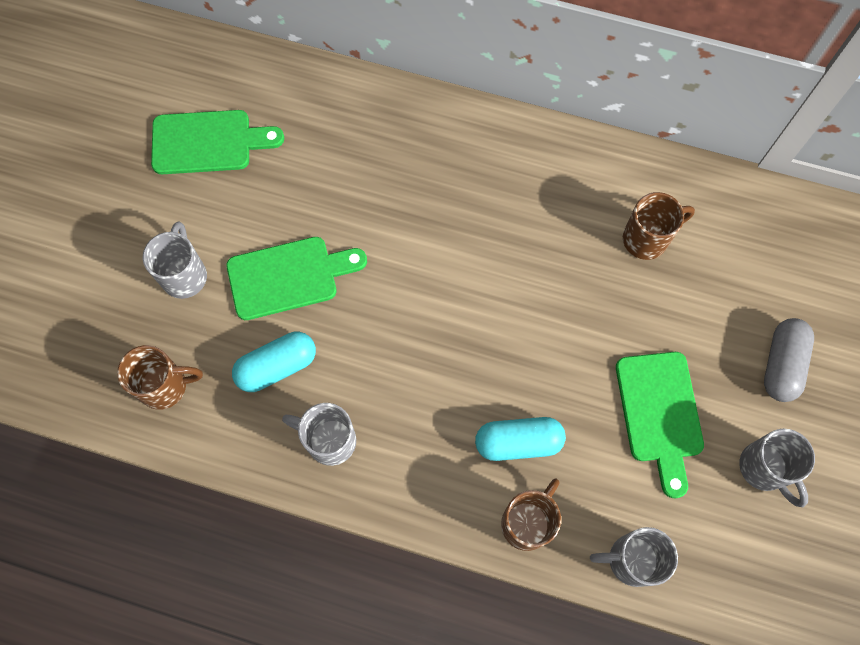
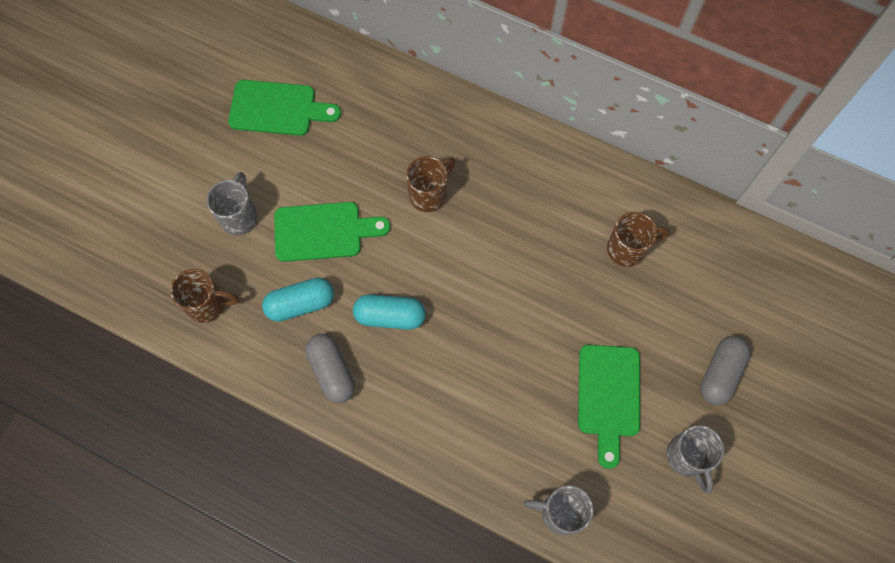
camera: 10 degrees right, 0 degrees up
grey mug [282,403,356,466] -> grey capsule [305,334,355,403]
turquoise capsule [475,417,566,461] -> turquoise capsule moved to [353,294,426,330]
brown mug [501,479,561,551] -> brown mug moved to [406,156,455,212]

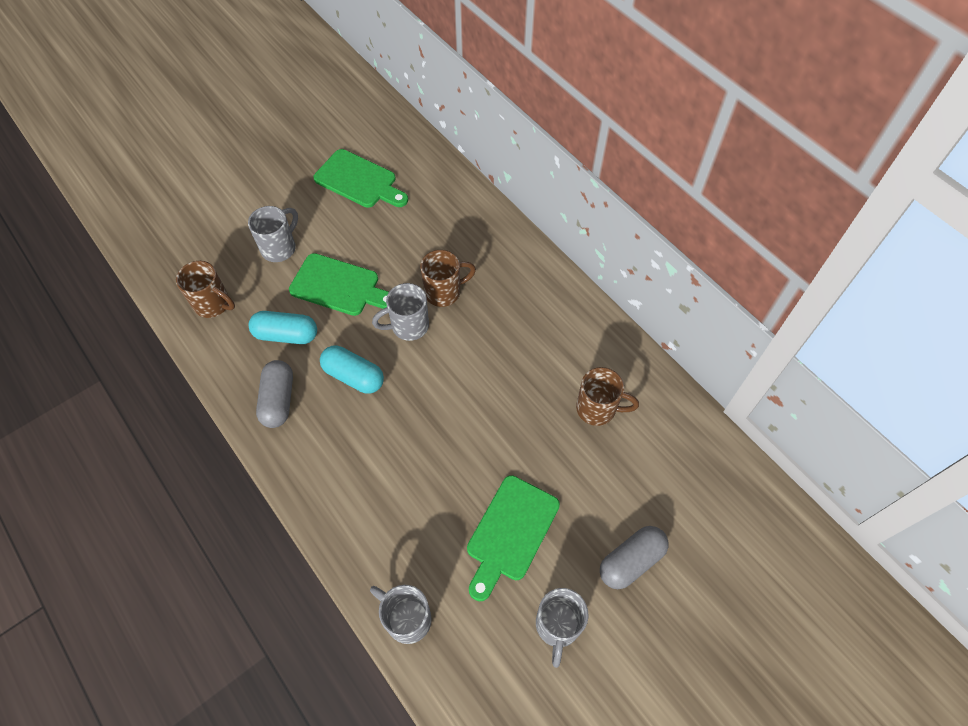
camera: 25 degrees right, 10 degrees down
none -> grey mug [372,283,429,341]

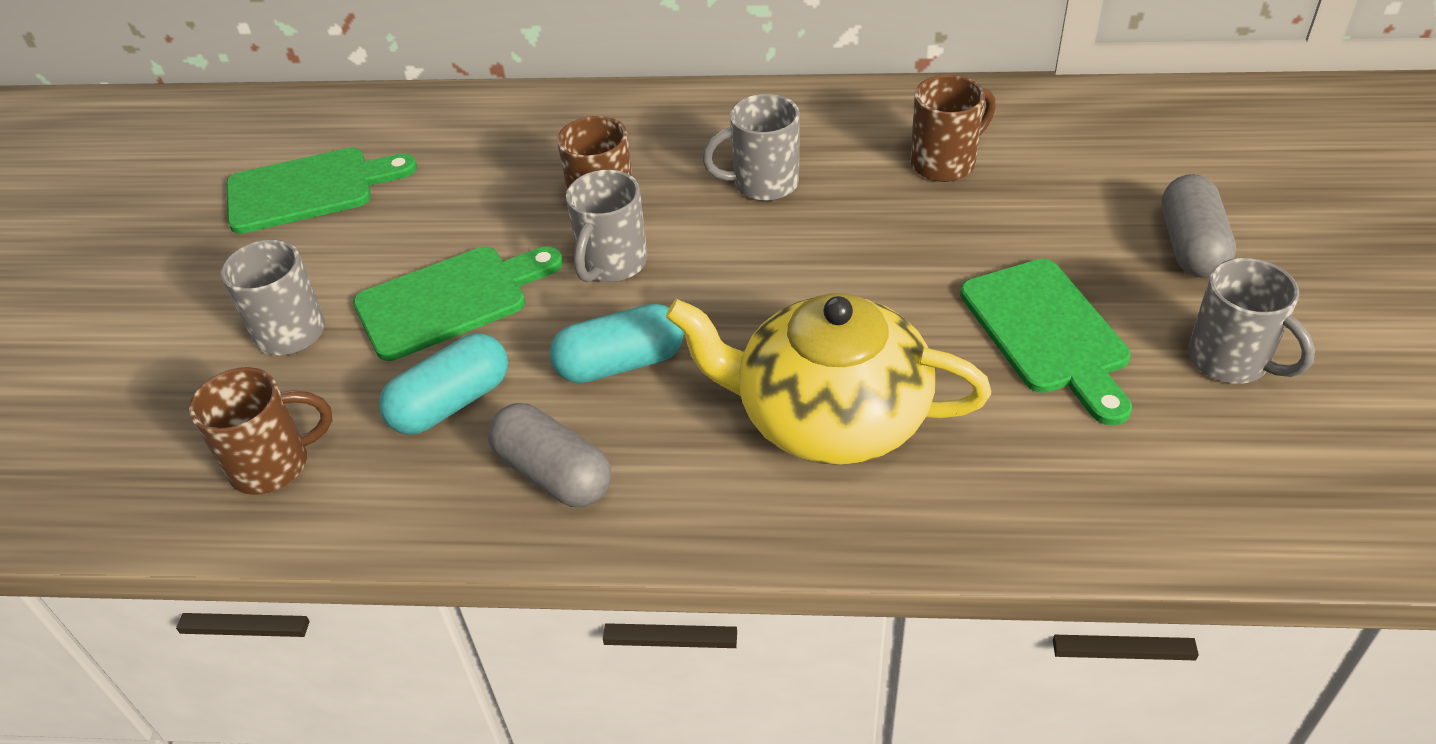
camera: 45 degrees left, 15 degrees down
grey mug [370,585,432,644] -> grey mug moved to [702,94,800,201]
none -> yellow teapot [666,293,991,465]

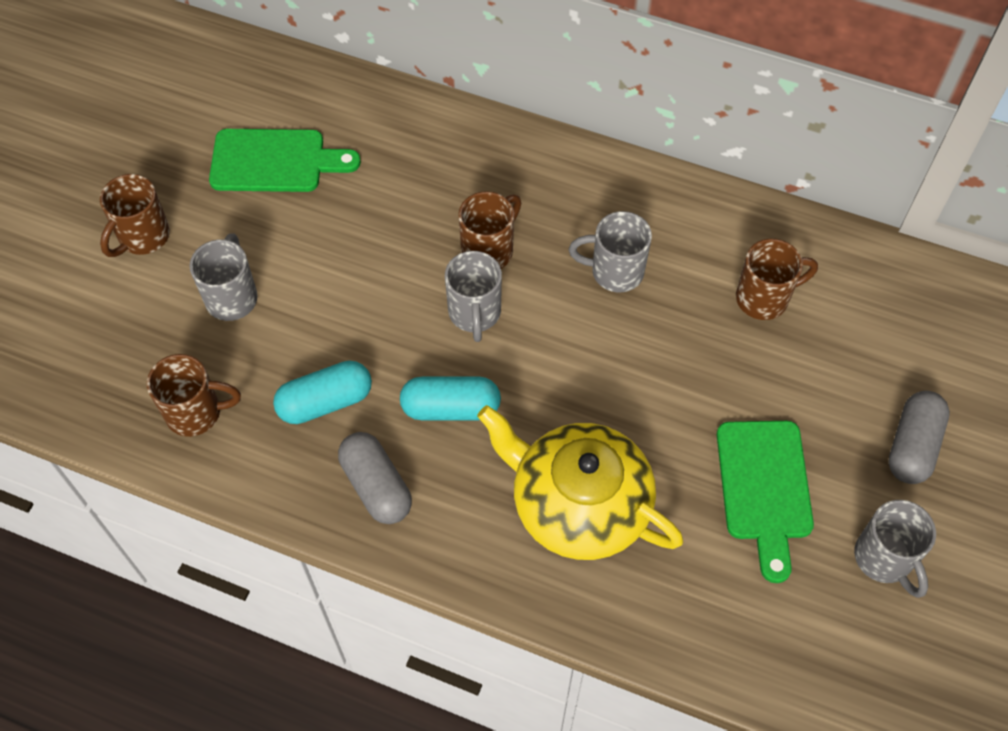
camera: 15 degrees right, 15 degrees up
green cutting board [353,247,563,361] -> none
grey mug [566,170,647,282] -> grey mug turned 45 degrees counterclockwise [445,251,502,342]
none -> brown mug [100,174,170,257]

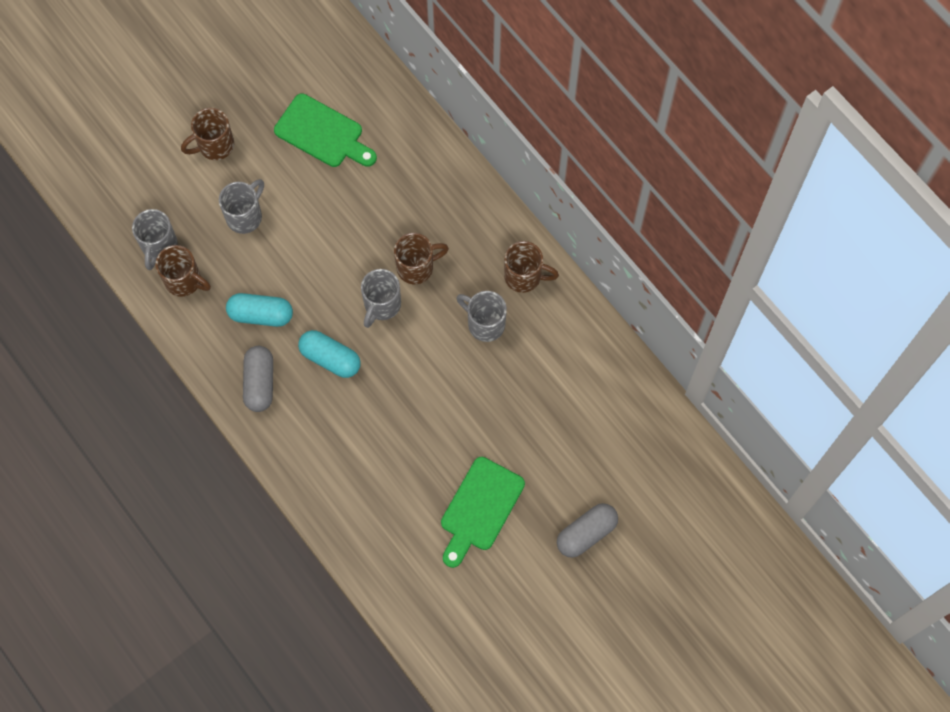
camera: 30 degrees right, 10 degrees up
yellow teapot [477,405,683,560] -> none
brown mug [736,239,818,320] -> brown mug moved to [504,241,559,293]
grey mug [854,500,936,598] -> grey mug moved to [132,209,178,270]

